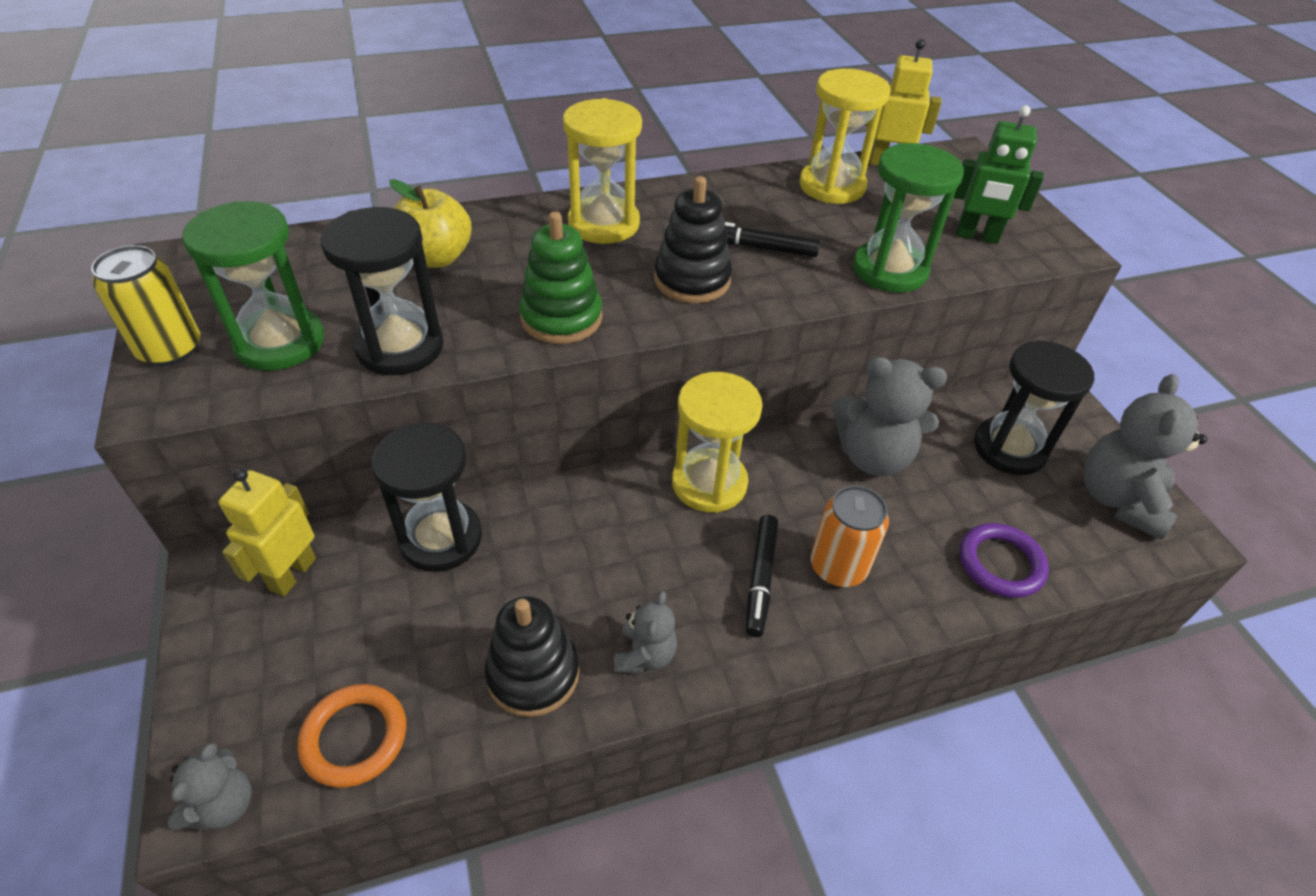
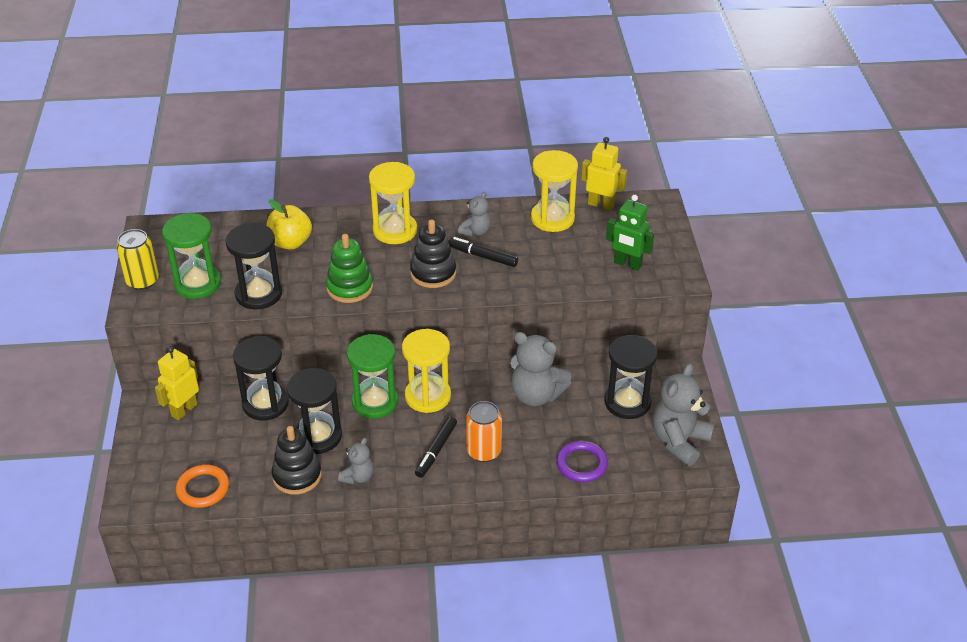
camera: 15 degrees right, 5 degrees down
grey teddy bear [168,743,252,830] -> grey teddy bear moved to [458,192,491,236]
green hourglass [853,143,964,293] -> green hourglass moved to [347,334,398,418]
none -> black hourglass [287,368,342,454]

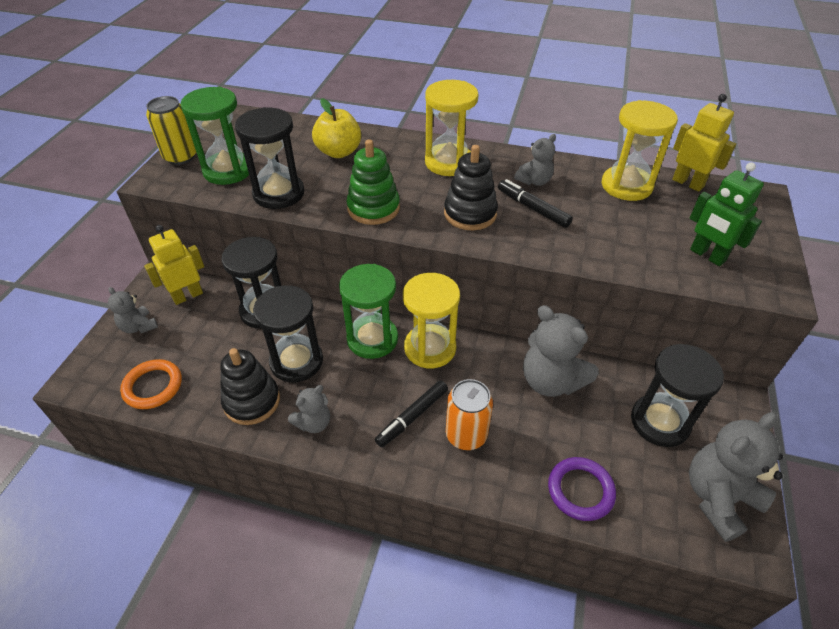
camera: 20 degrees right, 5 degrees up
none -> grey teddy bear [108,287,158,333]

